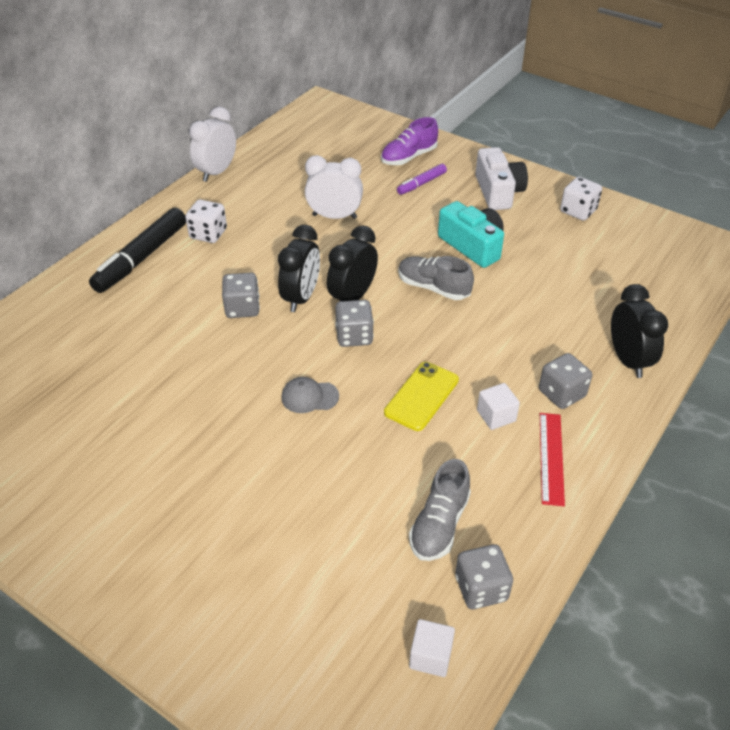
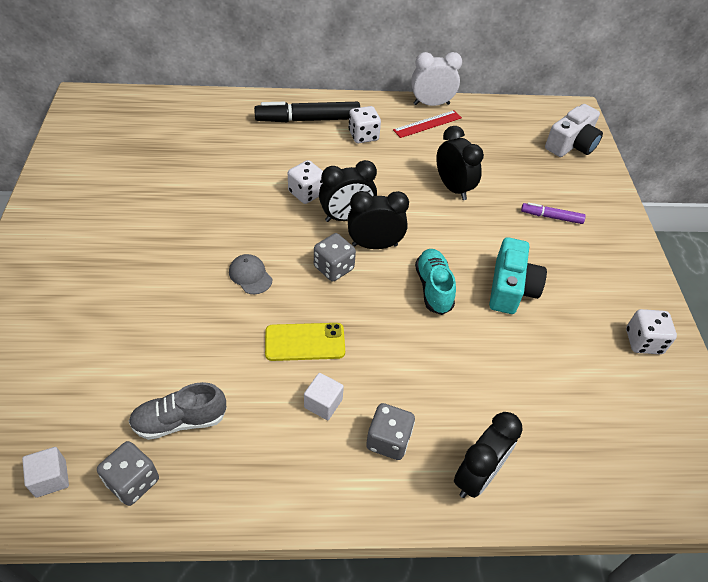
camera: 50 degrees right, 5 degrees up
grey dice [222,273,260,318] -> white dice [288,160,323,204]
white clock [305,155,363,219] -> black clock [436,126,484,200]
purple shoe [381,117,438,165] -> none
grey shoe [398,256,474,300] -> turquoise shoe [415,249,456,315]
white camera [475,147,528,210] -> white camera moved to [545,104,603,157]
red ruler [540,413,565,506] -> red ruler moved to [393,110,462,138]

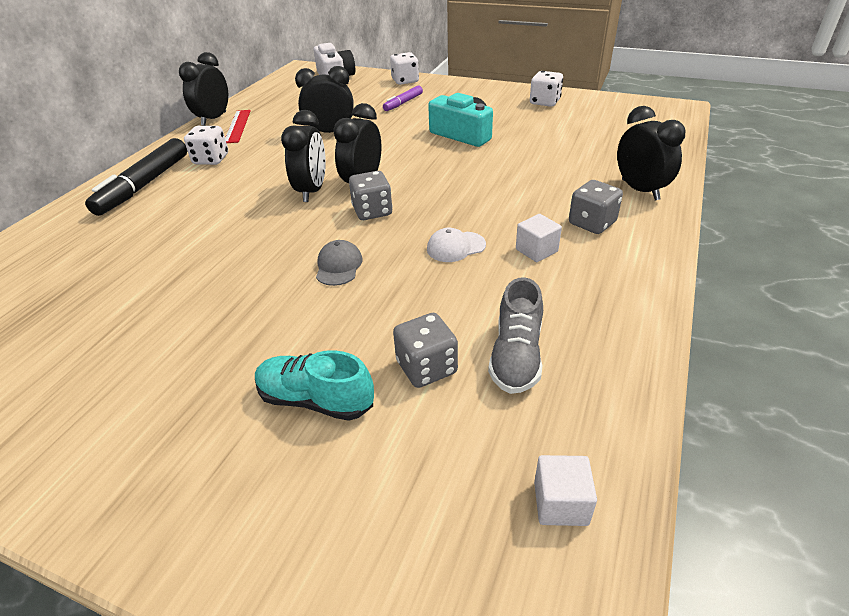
camera: 60 degrees left, 10 degrees down
grey dice [97,441,159,506] -> grey dice moved to [393,313,458,388]
grey cap [229,254,272,294] -> grey cap turned 105 degrees clockwise [316,240,362,286]
yellow phone [265,323,345,361] -> white cap [427,228,486,262]
white dice [288,160,323,204] -> white dice moved to [390,52,419,85]
white clock [411,52,462,106] -> black clock [179,52,228,126]
turquoise shoe [415,249,456,315] -> turquoise shoe moved to [255,350,374,421]

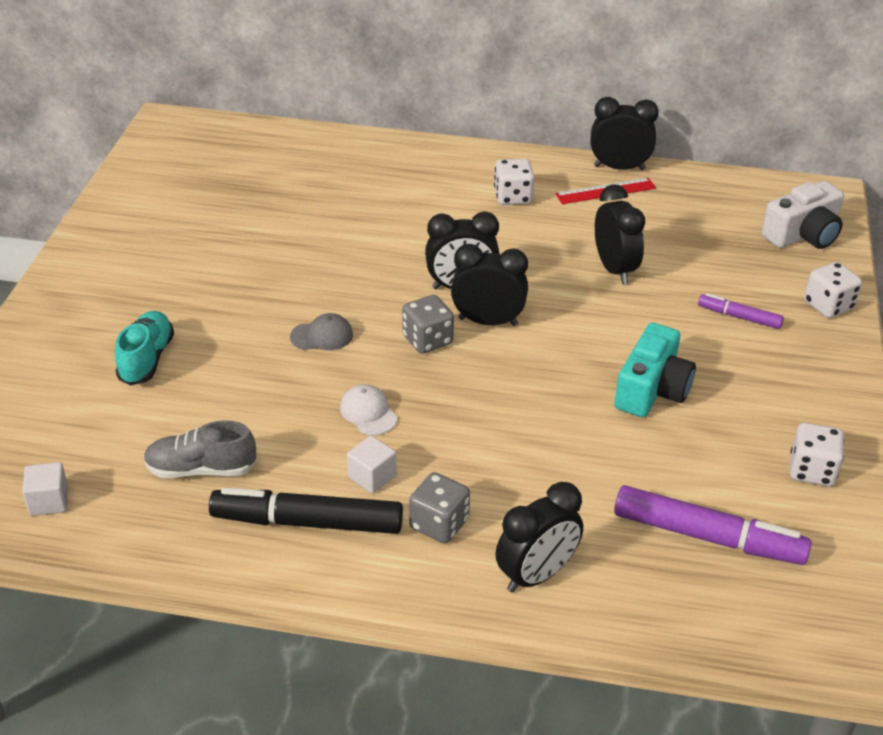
camera: 75 degrees right, 0 degrees up
black marker [85,138,187,216] -> black marker moved to [209,488,403,534]
grey dice [393,313,458,388] -> none
none -> purple marker [614,485,812,565]

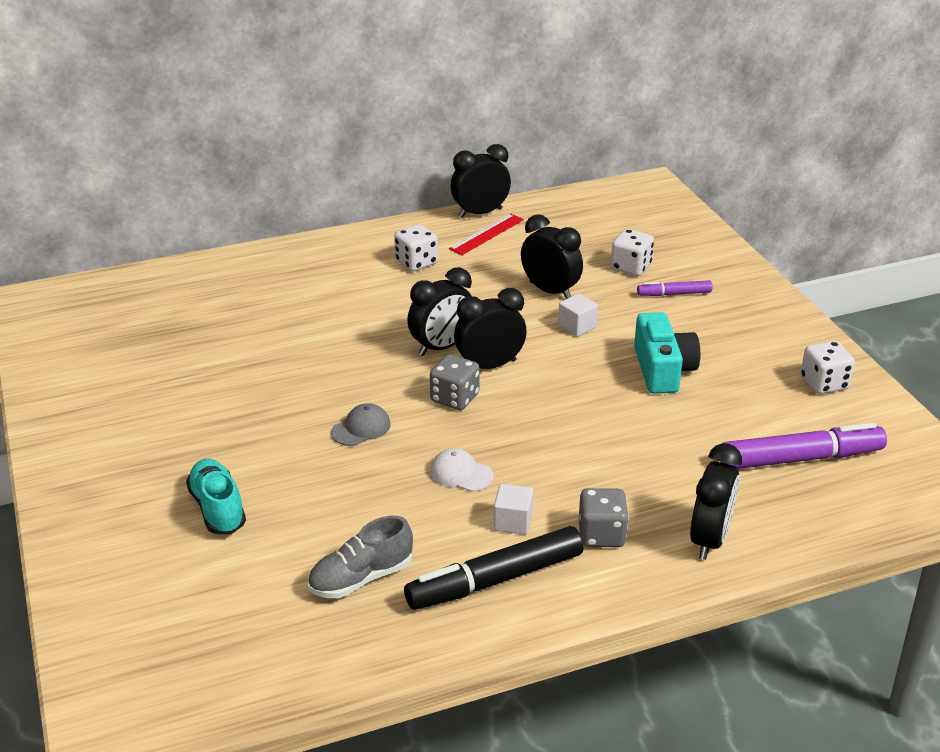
camera: 30 degrees left, 5 degrees down
white cube [22,462,68,516] -> white cube moved to [558,293,598,337]
white camera [761,181,844,249] -> none
white dice [804,262,862,318] -> white dice moved to [611,229,654,276]

